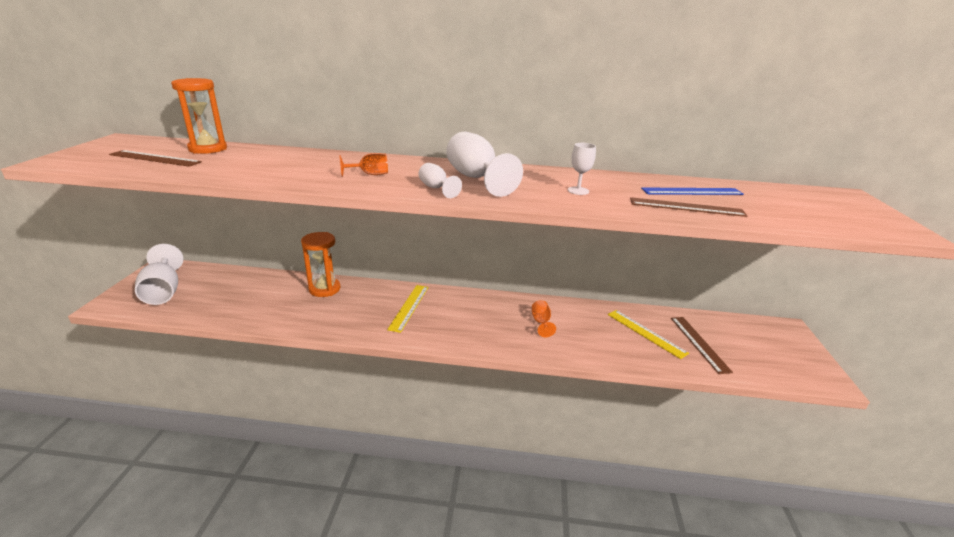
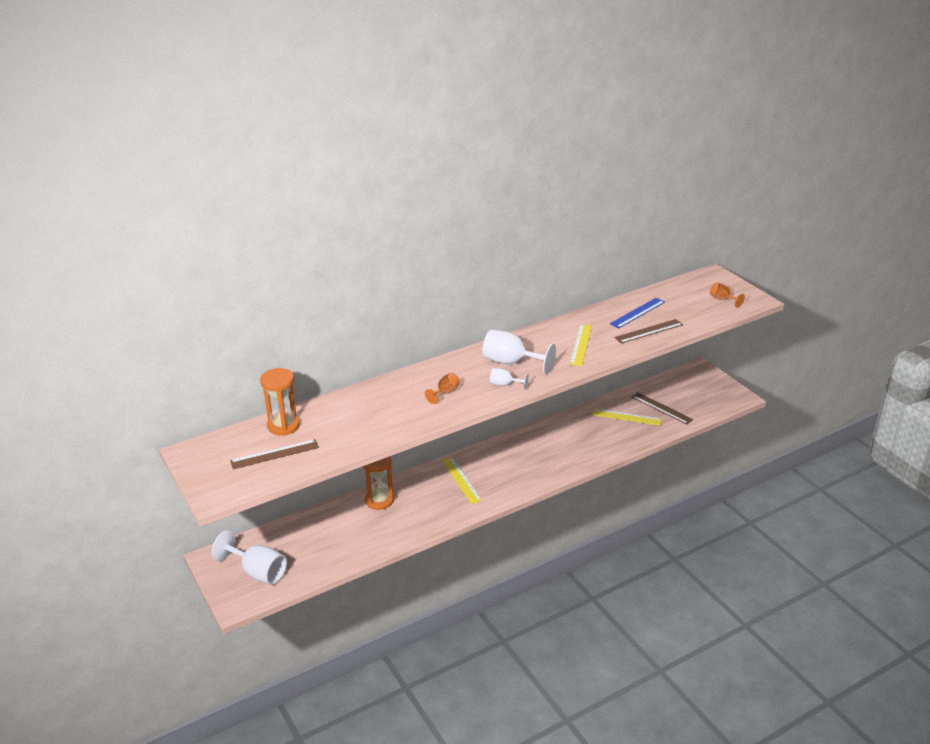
camera: 35 degrees left, 5 degrees up
orange goblet [532,300,556,337] -> orange goblet moved to [710,282,745,308]
white goblet [568,143,596,195] -> yellow ruler [570,324,592,366]

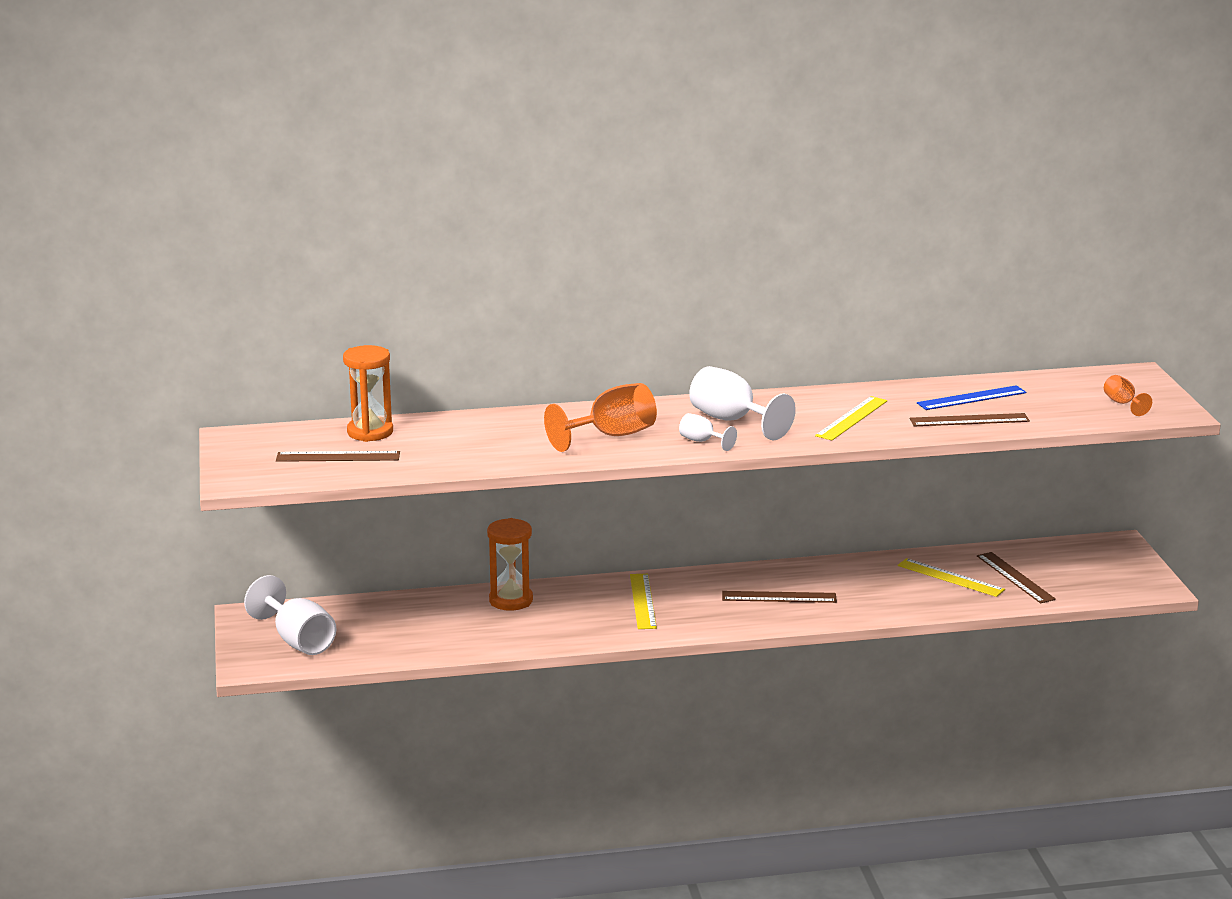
camera: 20 degrees right, 10 degrees down
orange goblet [425,373,460,404] -> orange goblet [544,383,657,452], size x1.92
none -> brown ruler [722,591,837,603]

